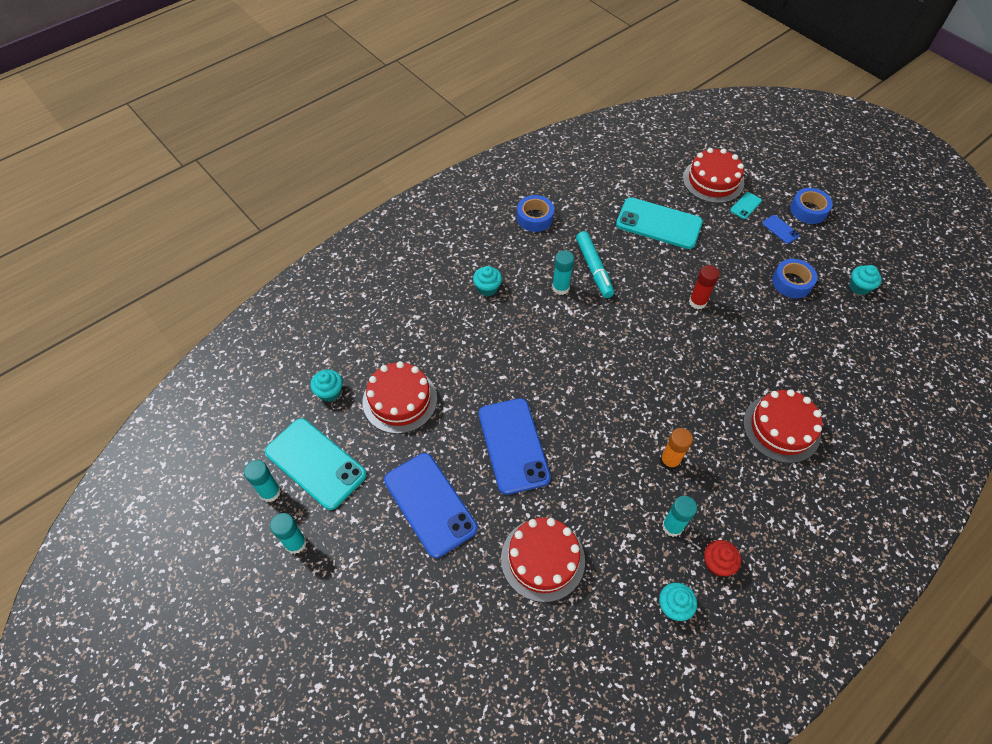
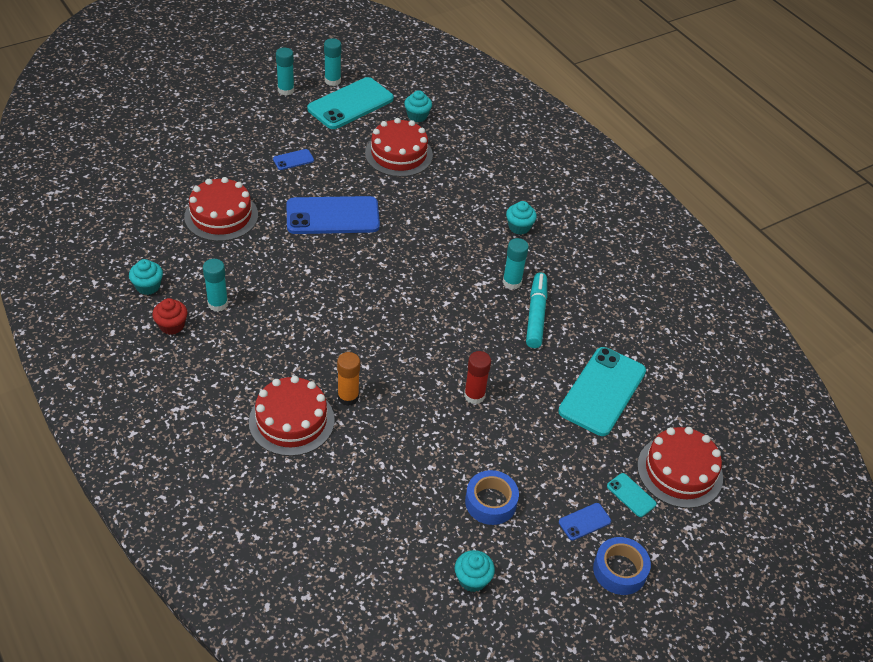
camera: 95 degrees right, 10 degrees down
blue phone [384,453,478,558] -> blue phone [273,149,314,170], size x0.44
blue tape [517,195,554,232] -> none
turquoise marker [576,231,614,298] -> turquoise marker turned 105 degrees clockwise [526,273,547,348]
orange glue stick [660,428,693,470] -> orange glue stick moved to [337,352,360,406]

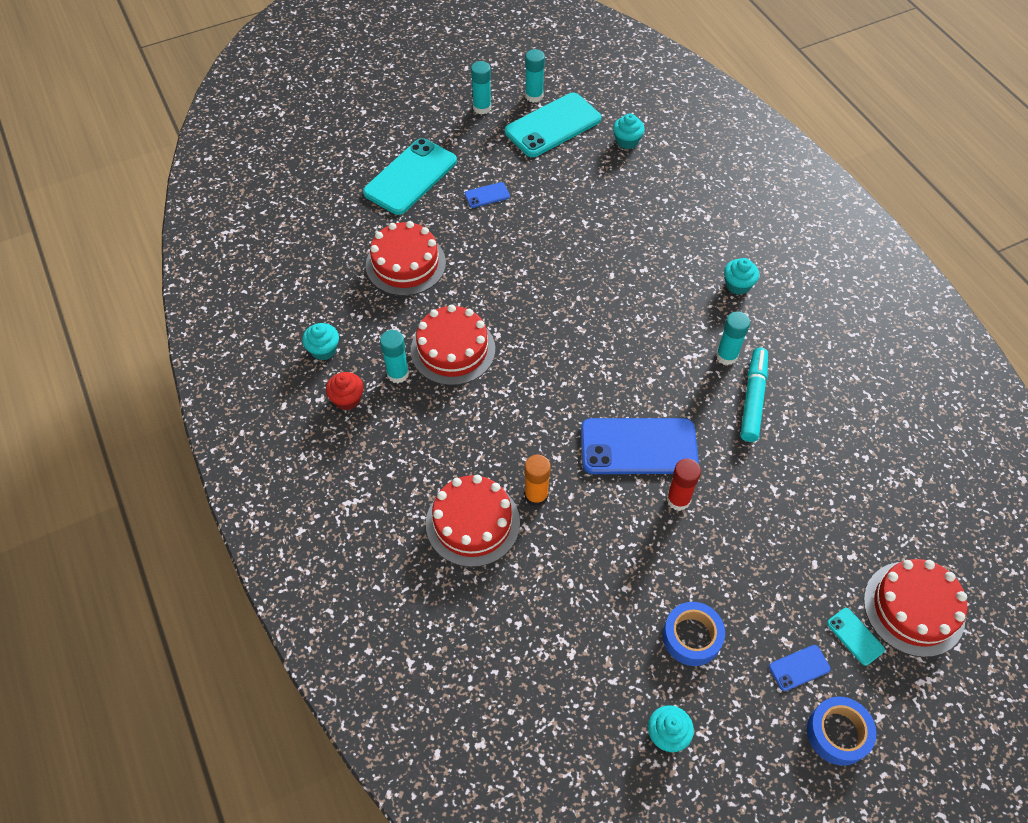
camera: 10 degrees right, 10 degrees up
blue phone [287,196,380,234] -> blue phone moved to [581,418,699,474]
red cake [365,118,433,177] -> red cake moved to [411,304,495,385]
turquoise phone [558,347,646,436] -> turquoise phone moved to [363,138,457,215]

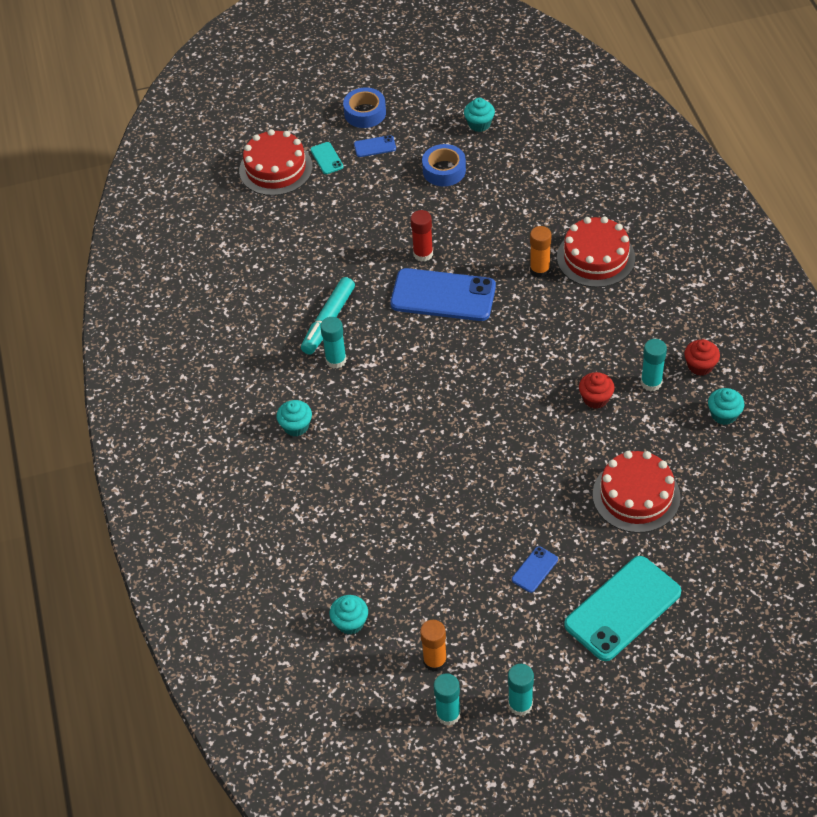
camera: 165 degrees left, 5 degrees down
red cake [411,304,495,385] -> red cupcake [579,372,615,409]
blue phone [465,182,510,208] -> blue phone turned 45 degrees counterclockwise [512,546,558,593]
turquoise phone [505,93,601,157] -> orange glue stick [420,620,447,672]

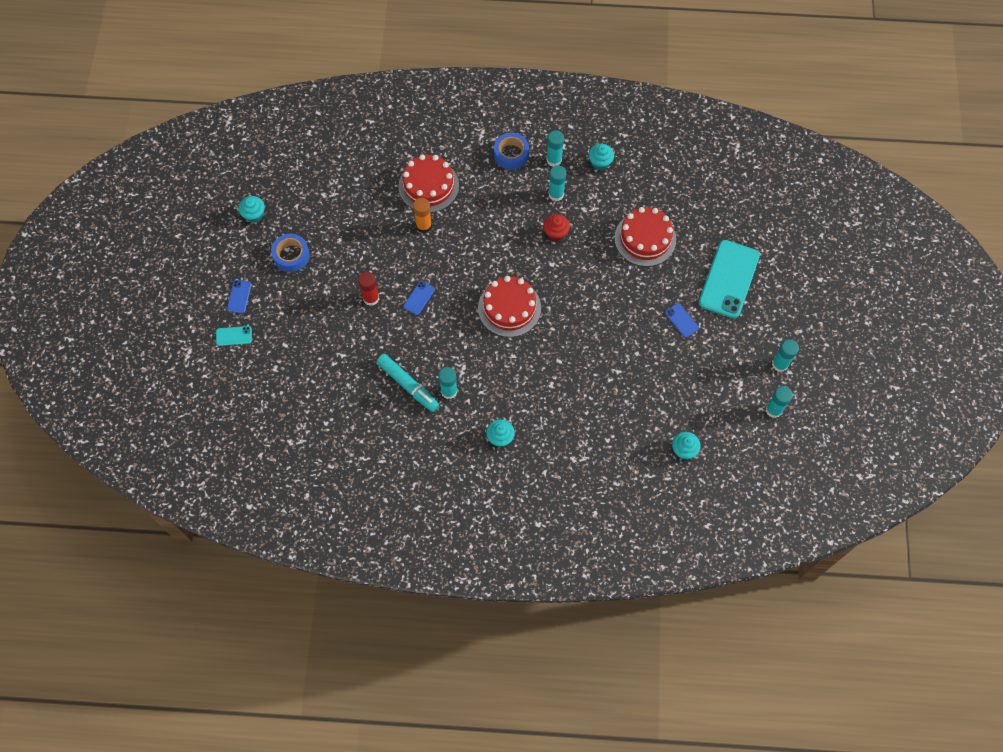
camera: 75 degrees left, 15 degrees up
red cake [239,129,313,196] -> red cake moved to [478,276,541,337]
blue tape [343,88,386,128] -> blue tape moved to [494,133,529,170]
blue phone [390,268,496,321] -> blue phone [403,281,435,315], size x0.44
orange glue stick [420,620,447,672] -> none
turquoise phone [564,556,681,661] -> turquoise phone turned 45 degrees clockwise [699,240,760,318]
red cupcake [684,339,720,376] -> turquoise glue stick [547,130,564,167]

